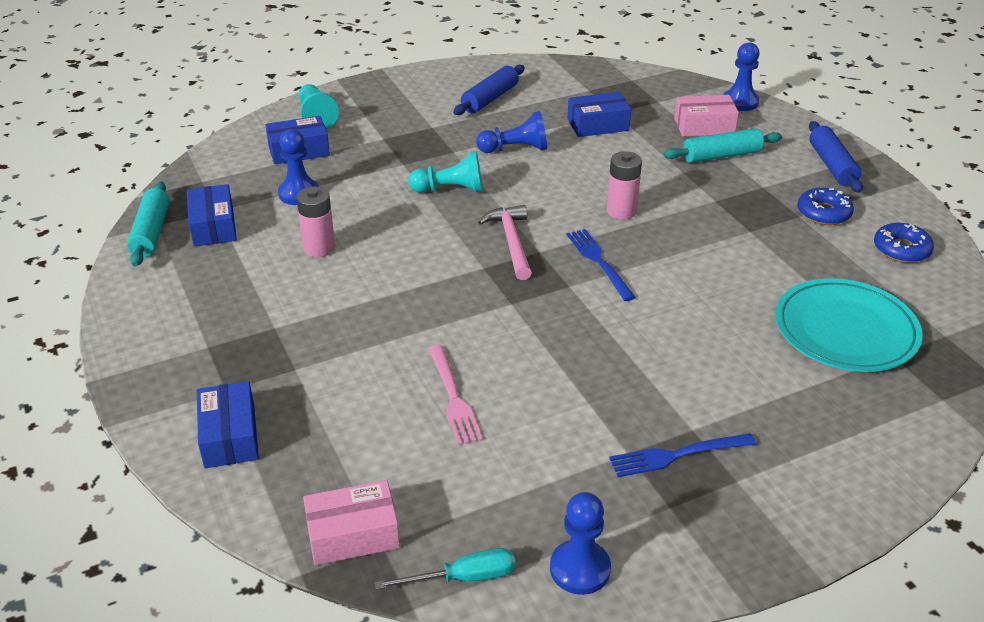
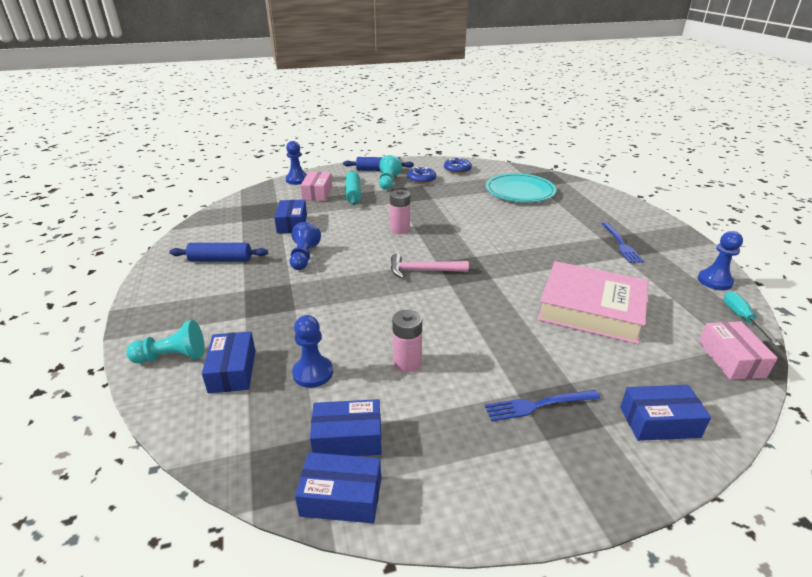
camera: 80 degrees left, 5 degrees down
turquoise rolling pin [127,182,170,267] -> blue box [295,452,381,523]
turquoise pawn [408,151,483,193] -> turquoise pawn moved to [379,155,402,190]
pink fork [428,345,483,445] -> pink book [537,261,648,344]
blue rolling pin [453,65,525,115] -> blue rolling pin turned 45 degrees counterclockwise [169,243,268,261]
blue fork [567,229,636,301] -> blue fork moved to [485,390,600,422]

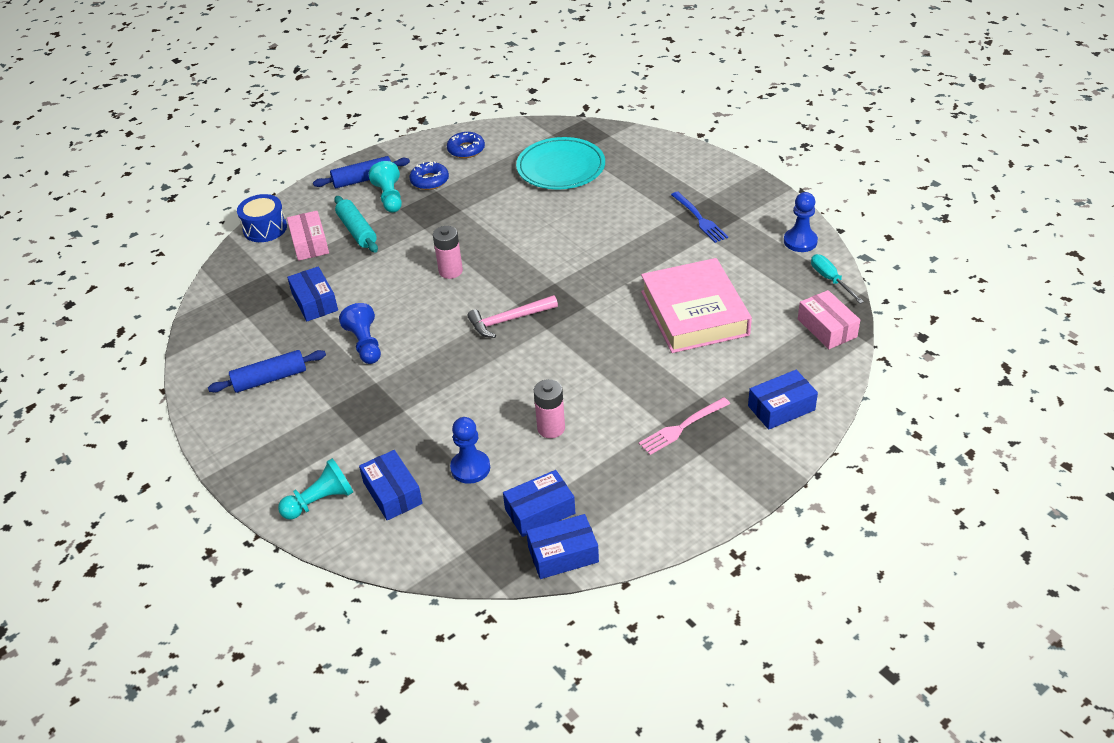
camera: 20 degrees left, 10 degrees up
blue pawn [285,141,307,185] -> blue drum [237,194,287,242]
blue fork [485,390,600,422] -> pink fork [638,397,730,455]
pink book [537,261,648,344] -> pink book turned 75 degrees clockwise [641,258,752,353]

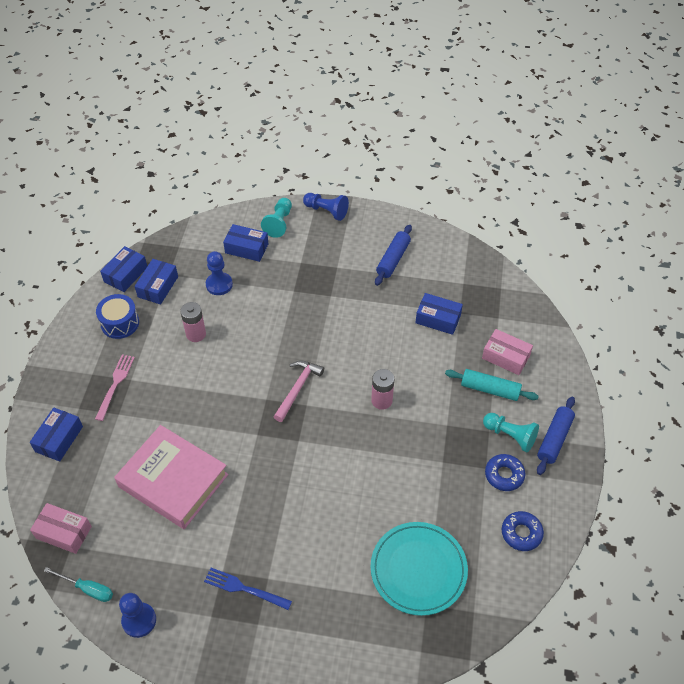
camera: 135 degrees right, 10 degrees up
blue drum [237,194,287,242] -> blue drum moved to [96,294,139,339]
blue pawn [339,303,381,364] -> blue pawn moved to [303,193,349,221]

